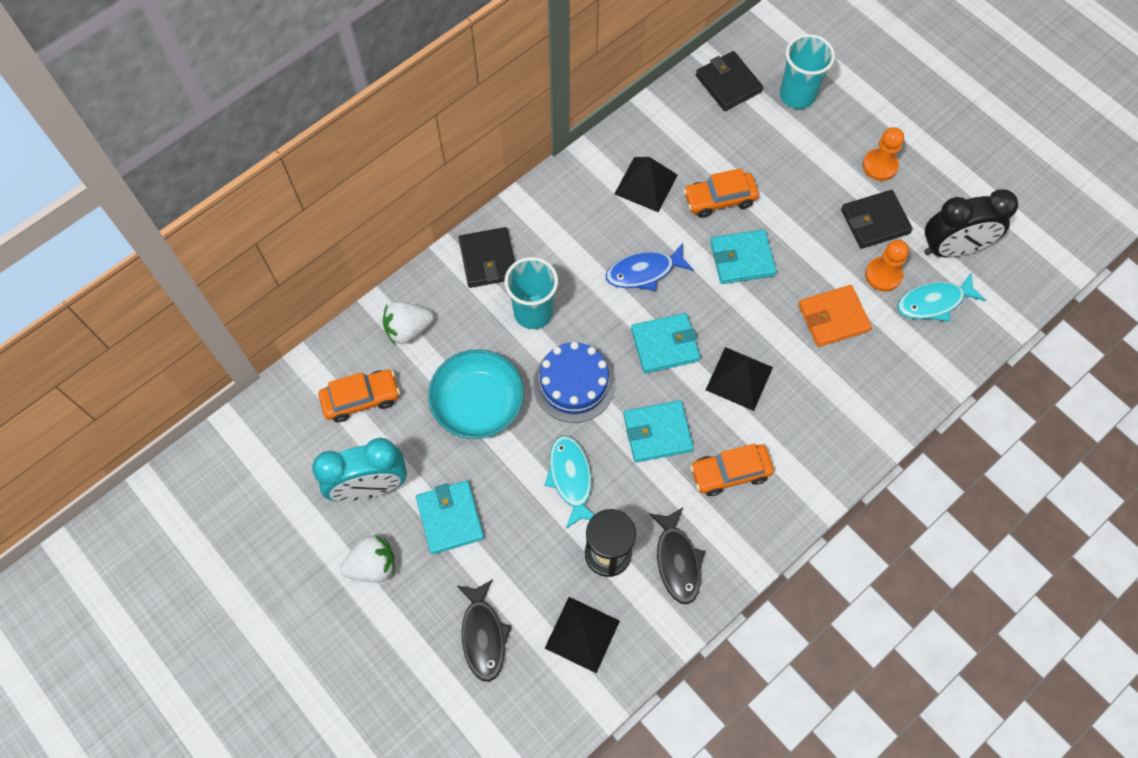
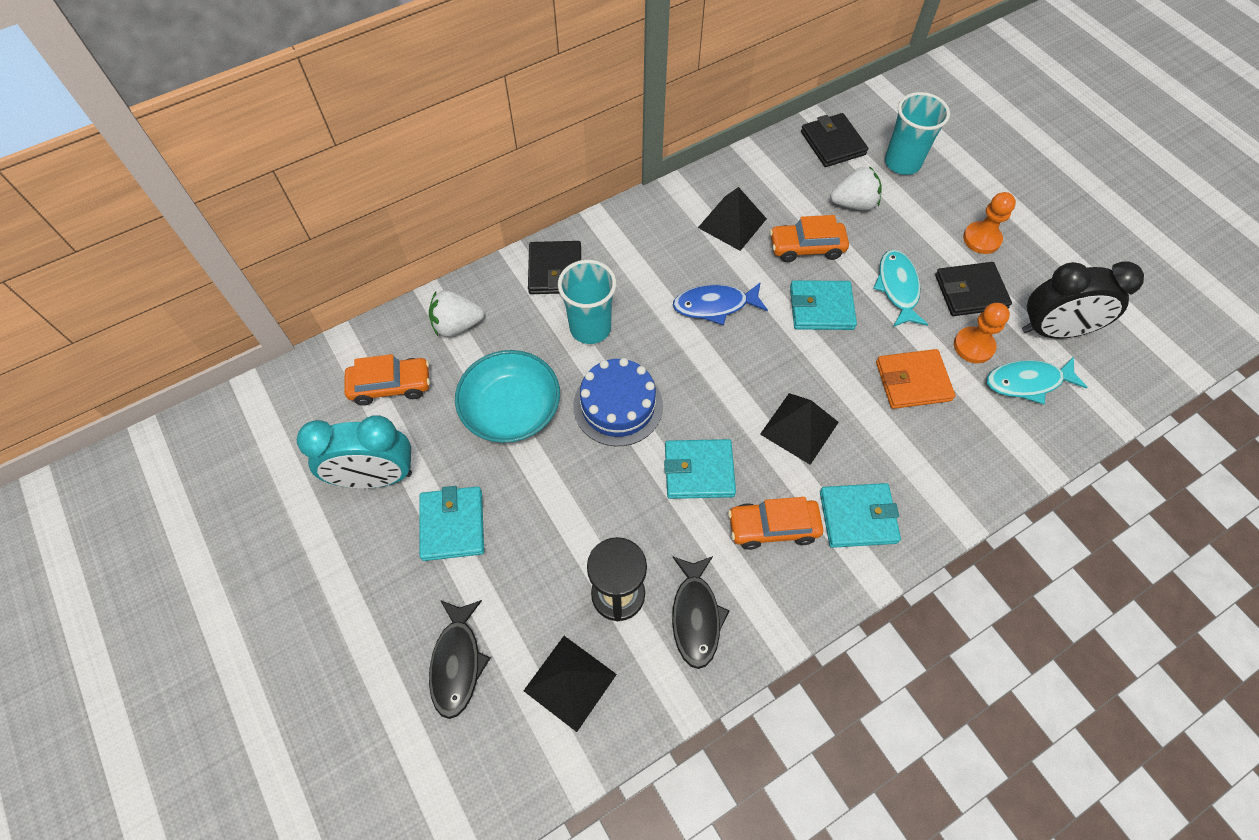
camera: 10 degrees right, 5 degrees down
white strawberry [340,535,395,582] -> white strawberry moved to [830,166,882,210]
turquoise fish [545,436,594,528] -> turquoise fish moved to [873,250,928,327]
turquoise wallet [631,313,700,373] -> turquoise wallet moved to [820,483,901,548]

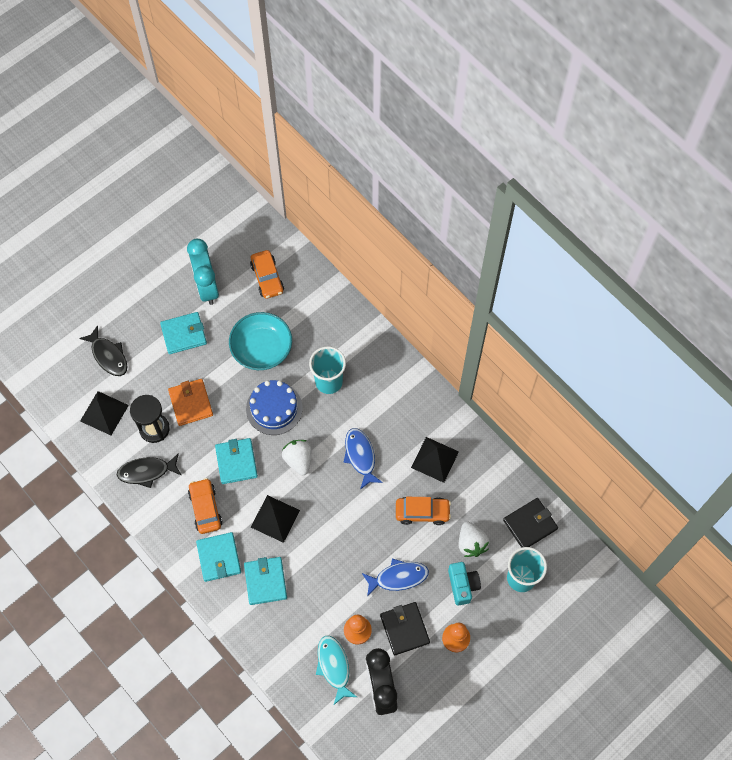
camera: 80 degrees right, 5 degrees up
white strawberry [429,290,484,337] -> white strawberry moved to [282,440,312,475]
black fish [429,600,490,719] -> black fish turned 120 degrees counterclockwise [79,325,128,376]
black wallet [528,241,581,294] -> none
orange car [770,215,849,262] -> orange car turned 105 degrees clockwise [396,497,451,525]
turquoise wallet [790,280,857,330] -> turquoise wallet moved to [244,557,287,605]
turquoise fish [873,250,928,327] -> blue fish [362,559,429,597]
orange wallet [876,349,955,409] -> orange wallet moved to [168,379,213,426]
none -> turquoise camera [448,562,481,605]

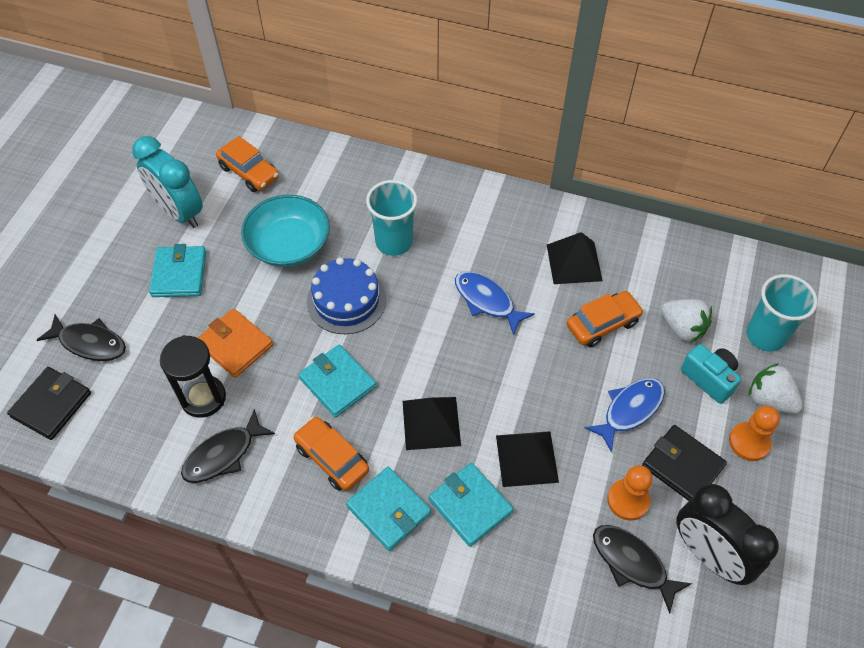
camera: 30 degrees left, 10 degrees down
black pyramid [80,391,129,435] -> black pyramid moved to [496,431,559,487]
turquoise wallet [160,312,207,354] -> turquoise wallet turned 45 degrees counterclockwise [149,244,206,297]
white strawberry [282,440,312,475] -> white strawberry moved to [749,363,803,414]
turquoise fish [316,636,357,705] -> black fish [593,525,692,614]
black wallet [503,498,558,548] -> black wallet moved to [7,367,91,440]

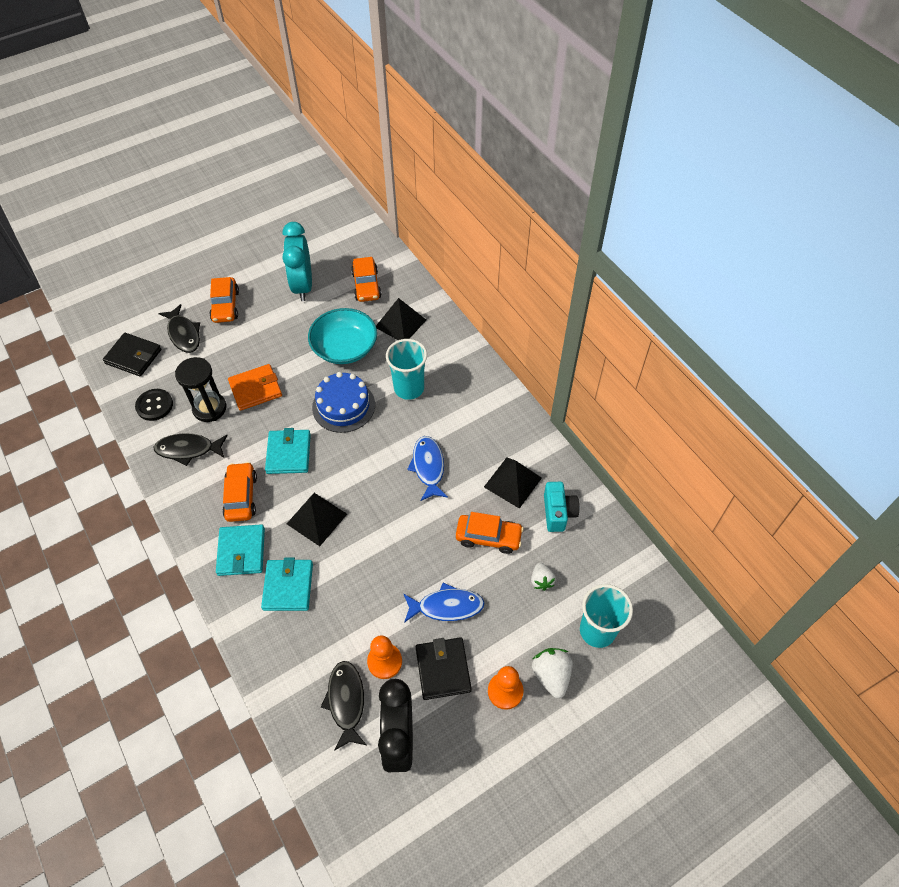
camera: 40 degrees right, 0 degrees up
black wallet [7,367,91,440] -> black wallet turned 45 degrees clockwise [103,333,162,376]
turquoise wallet [149,244,206,297] -> none
orange wallet [198,308,273,378] -> orange wallet turned 75 degrees clockwise [228,364,282,411]
black pyramid [496,431,559,487] -> black pyramid moved to [376,298,426,340]
white strawberry [661,299,712,343] -> white strawberry [531,563,556,591], size x0.64
turquoise camera [681,344,741,404] -> turquoise camera moved to [544,482,579,532]
none -> black button [135,389,173,421]
none -> orange car [209,277,239,323]

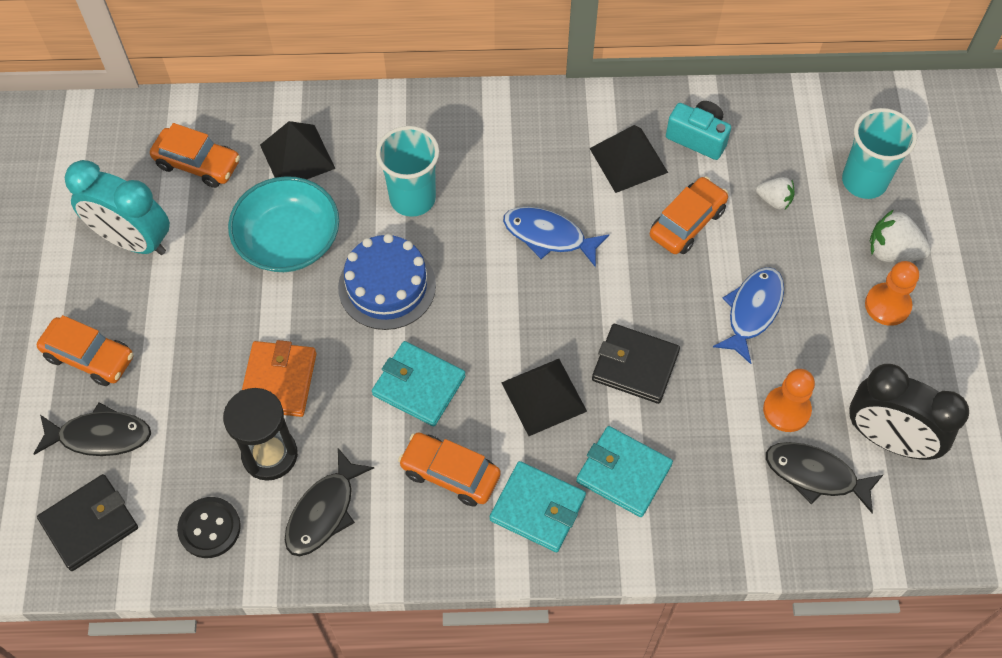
camera: 60 degrees left, 5 degrees up
black wallet [416,637,472,700] -> black wallet moved to [592,324,680,404]

